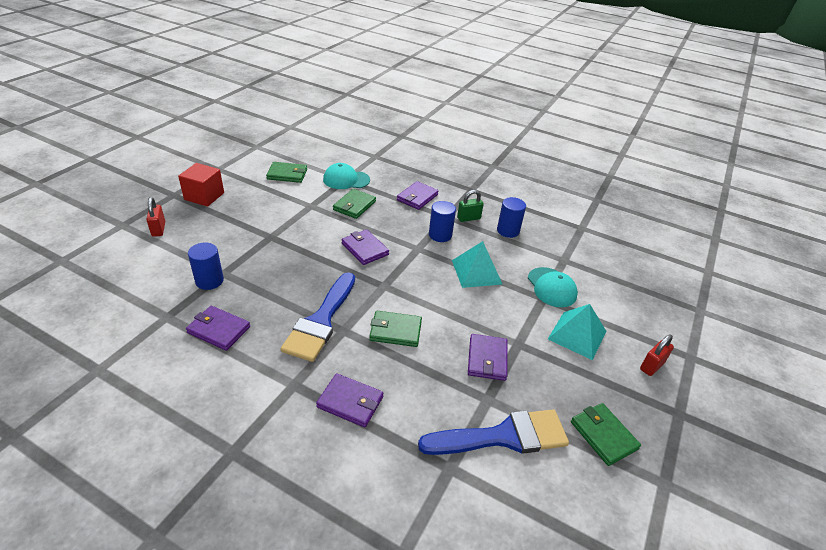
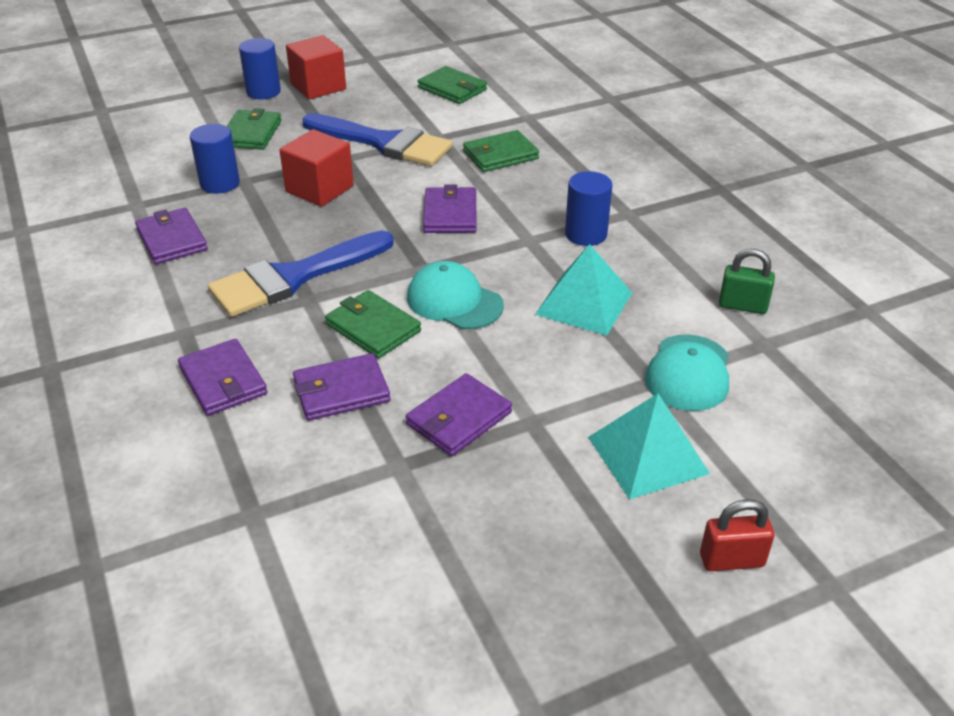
camera: 40 degrees right, 0 degrees up
red padlock [146,197,165,237] -> none
turquoise cap [323,163,370,189] -> turquoise cap moved to [407,261,504,329]
purple wallet [397,181,439,210] -> purple wallet moved to [293,353,391,421]
blue brush [418,409,569,455] -> blue brush moved to [302,113,452,166]
green padlock [457,190,484,222] -> green padlock moved to [719,249,775,314]
blue cylinder [497,197,526,238] -> blue cylinder moved to [239,38,281,99]
green wallet [571,403,641,466] -> green wallet moved to [227,108,282,150]
none -> red cube [279,129,354,207]

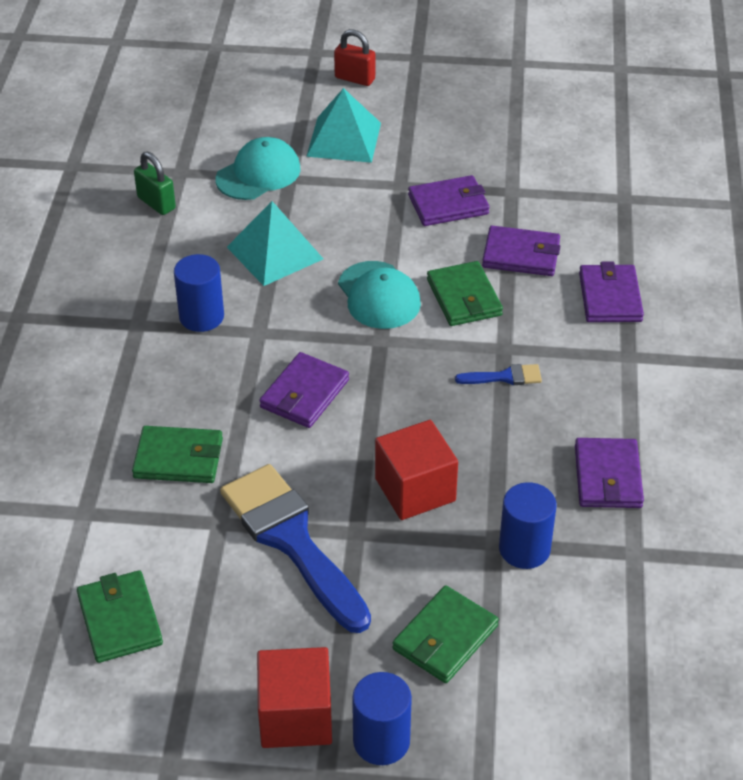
camera: 150 degrees left, 5 degrees up
blue brush [208,230,394,317] -> blue brush [455,364,542,385], size x0.42

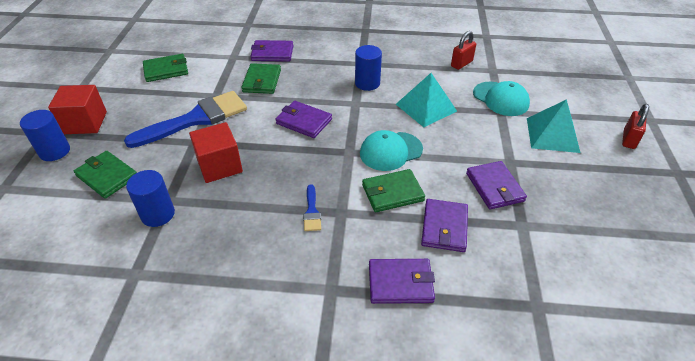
camera: 90 degrees right, 0 degrees up
green padlock [134,152,176,215] -> red padlock [451,31,476,70]
purple wallet [575,438,644,508] -> purple wallet moved to [251,40,294,62]

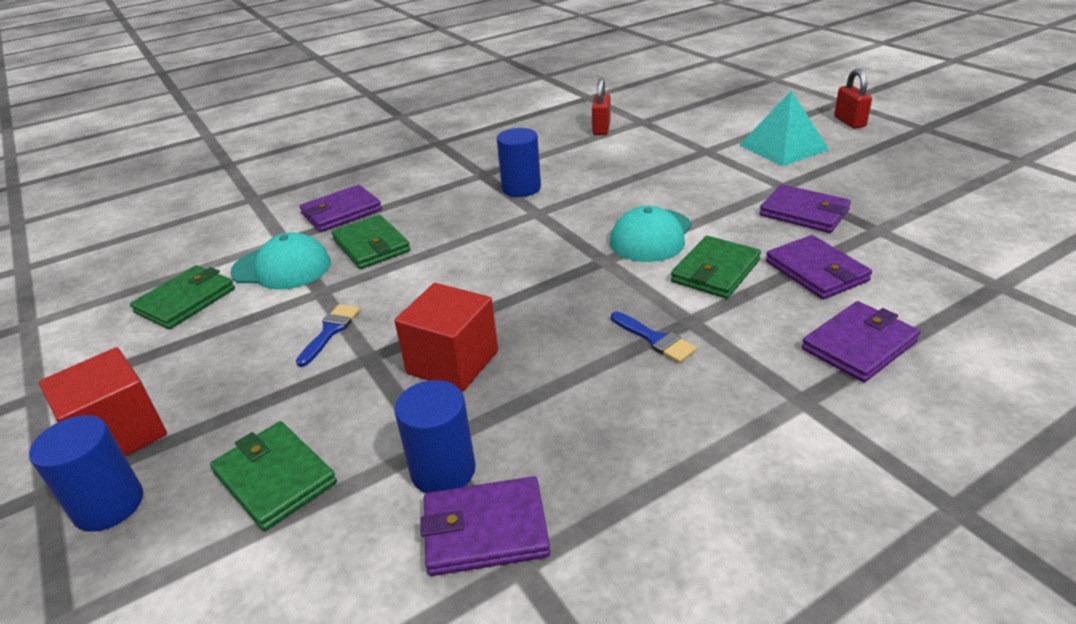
camera: 35 degrees left, 10 degrees down
green wallet [74,151,137,199] -> green wallet turned 45 degrees clockwise [210,421,337,531]
blue brush [124,91,247,148] -> blue brush [296,304,360,367], size x0.42
purple wallet [275,101,332,138] -> purple wallet moved to [420,476,550,576]
turquoise pyramid [396,73,457,127] -> none
turquoise cap [473,81,530,116] -> turquoise cap moved to [230,232,331,290]

